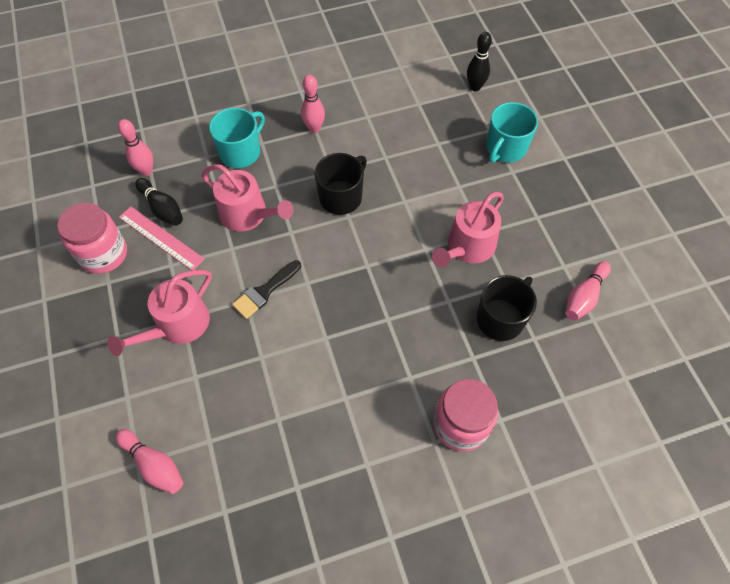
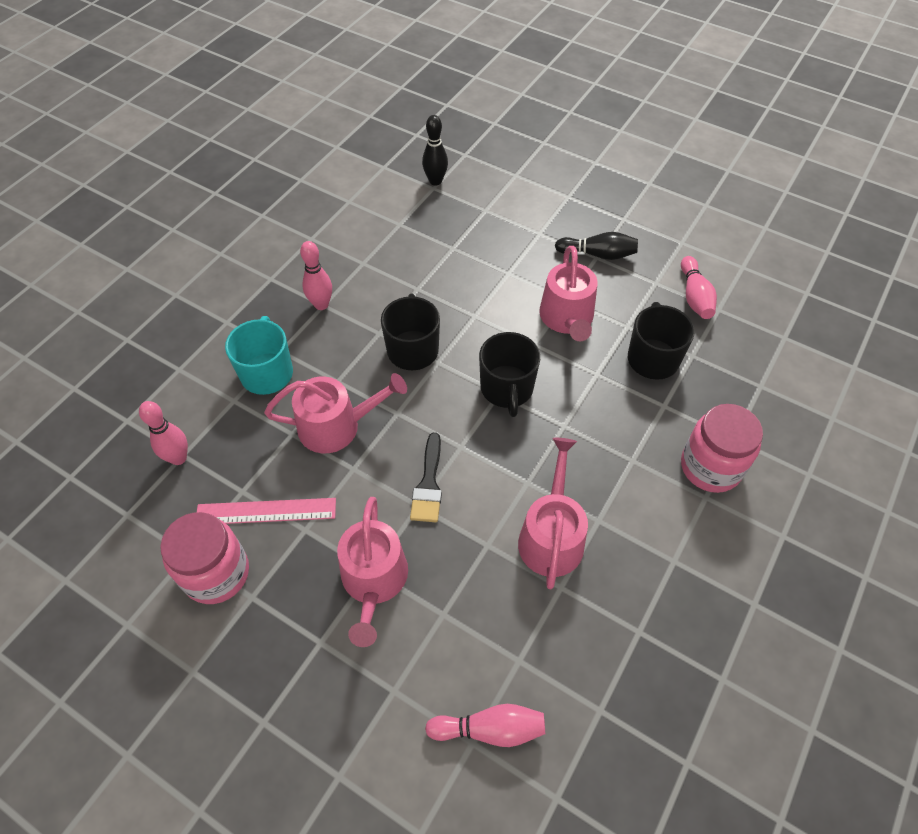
camera: 40 degrees left, 5 degrees down
black bowling pin [135,178,183,226] -> black bowling pin moved to [555,232,638,260]
turquoise mug [486,102,538,163] -> none
none -> black mug [479,332,540,417]
none -> pink watering can [518,438,588,589]

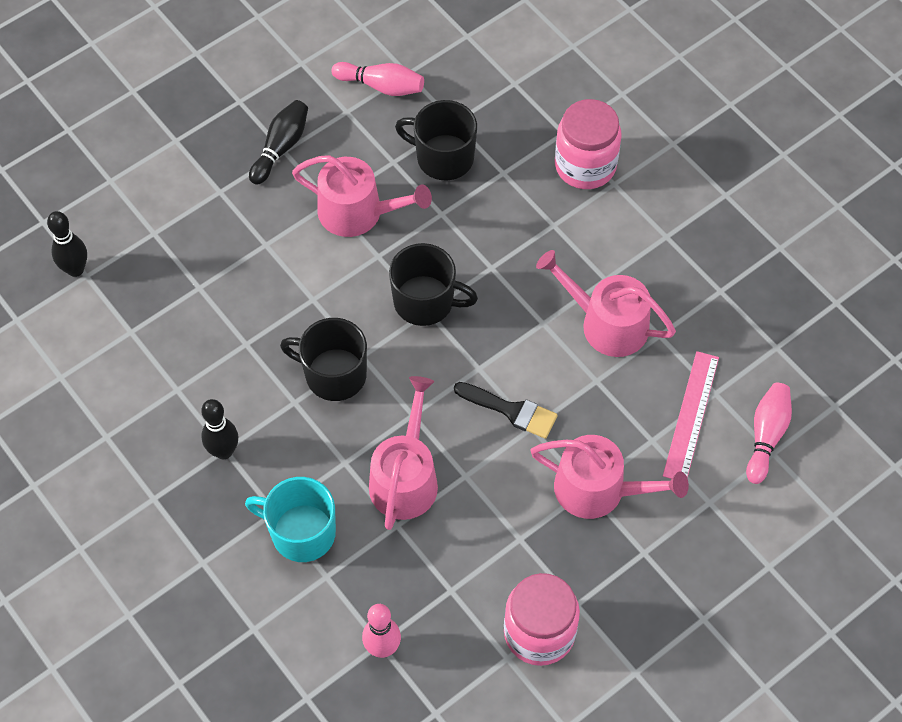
camera: 70 degrees left, 5 degrees up
pink ruler [197,498,336,524] -> pink ruler moved to [663,351,719,479]
pink bowling pin [300,241,332,310] -> black bowling pin [201,399,238,459]

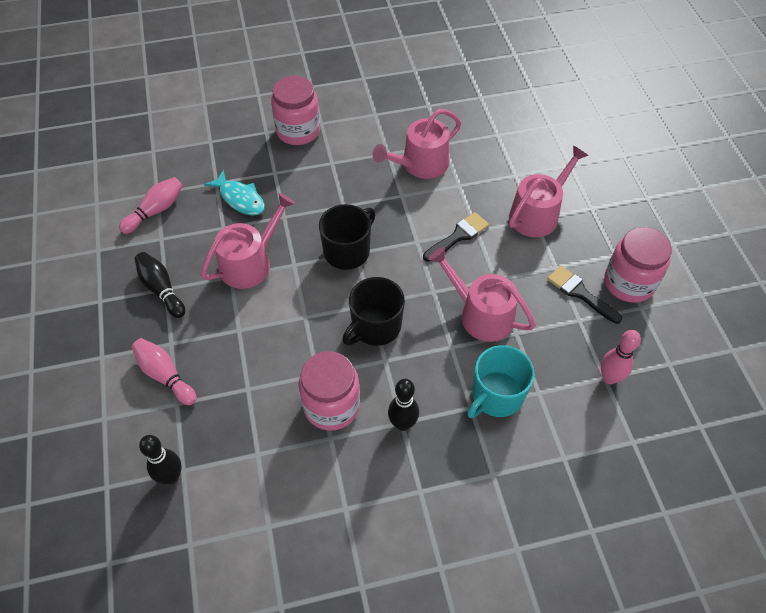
camera: 65 degrees left, 5 degrees down
black mug [395,100,477,180] -> turquoise fish [204,170,265,216]
pink ruler [663,351,719,479] -> none
pink bowling pin [746,383,792,484] -> pink bowling pin moved to [132,338,197,405]
none -> pink jar [298,351,360,430]
none -> black brush [547,266,622,324]

